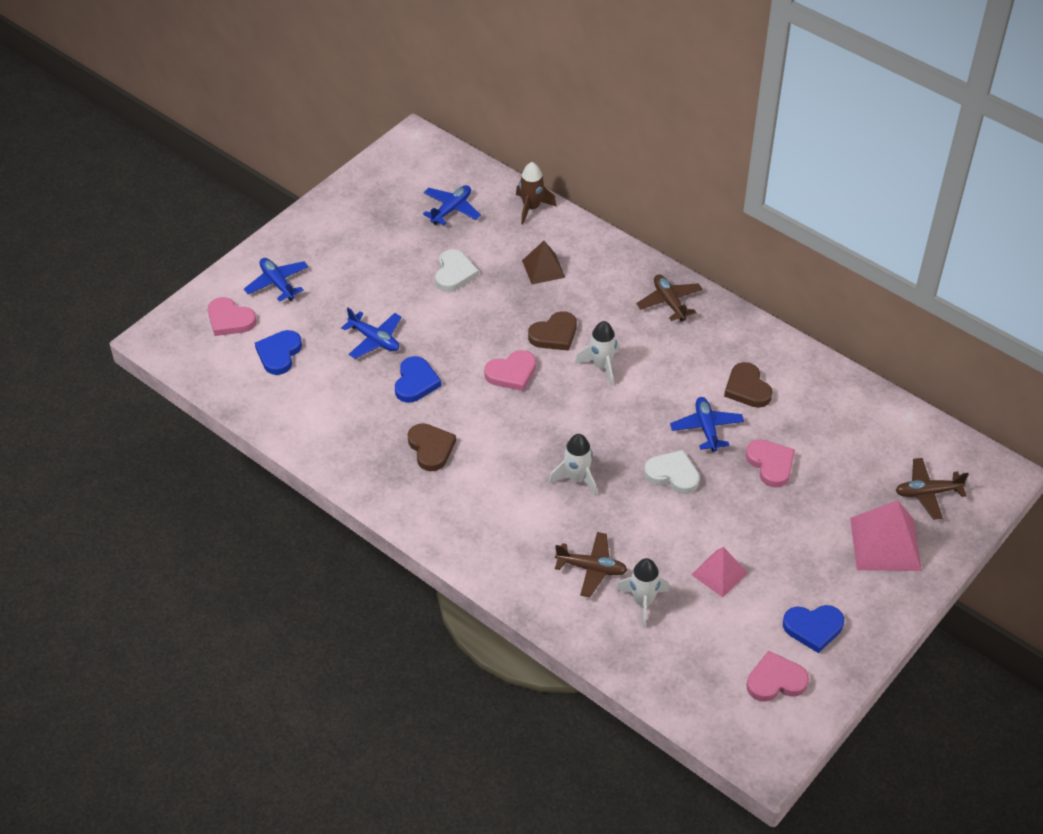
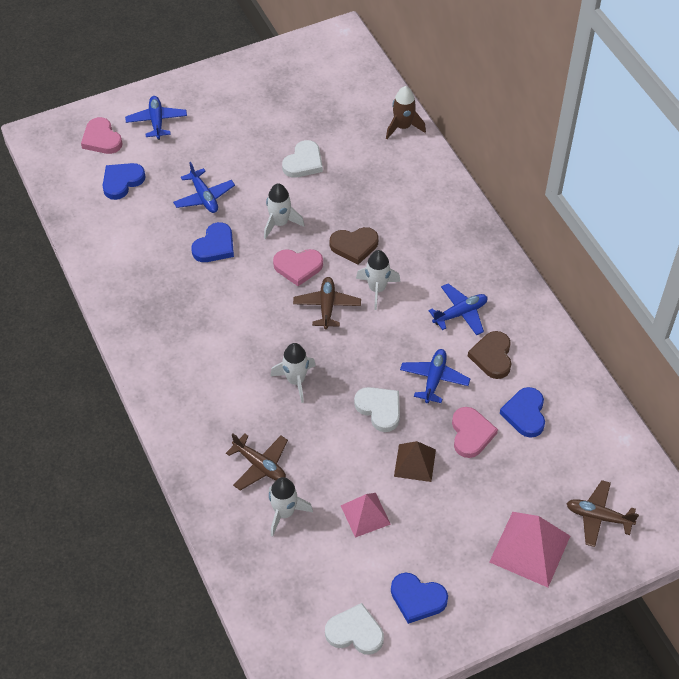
camera: 25 degrees right, 5 degrees up
brown heart [407,423,456,471] -> none
blue plane [423,185,481,225] -> blue plane moved to [428,283,487,335]
brown pyramid [522,241,565,284] -> brown pyramid moved to [394,441,436,482]
brown plane [636,274,703,322] -> brown plane moved to [293,277,361,329]
pink heart [747,651,809,702] -> white heart [325,603,384,655]
none -> white rocket [264,183,305,239]
none -> blue heart [500,387,545,438]

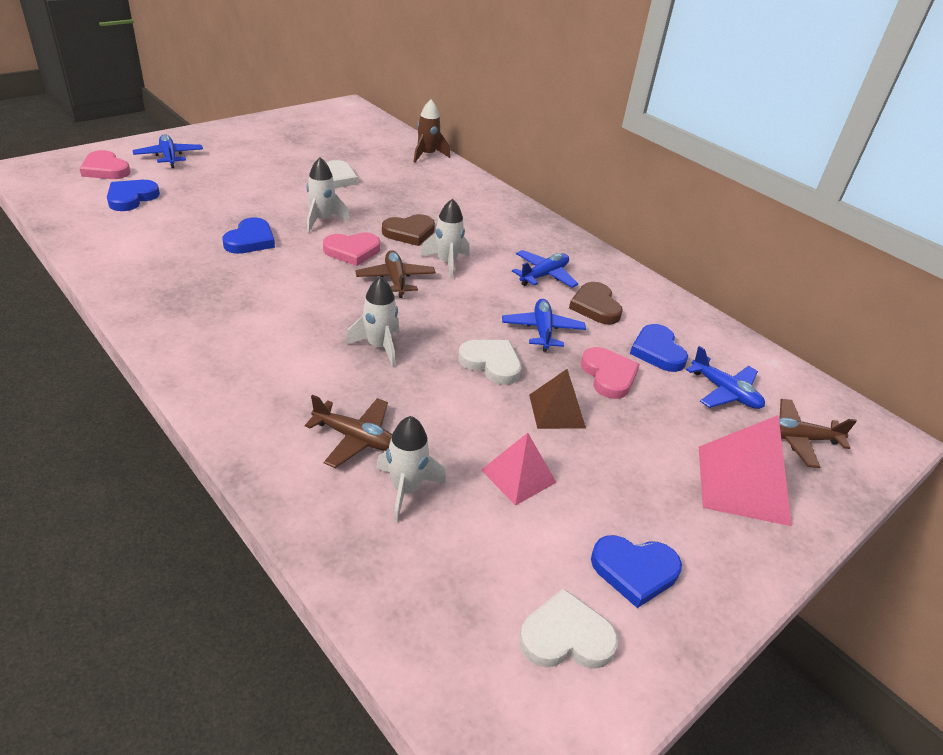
camera: 20 degrees left, 15 degrees down
blue plane [173,162,235,213] -> blue plane moved to [686,346,765,409]

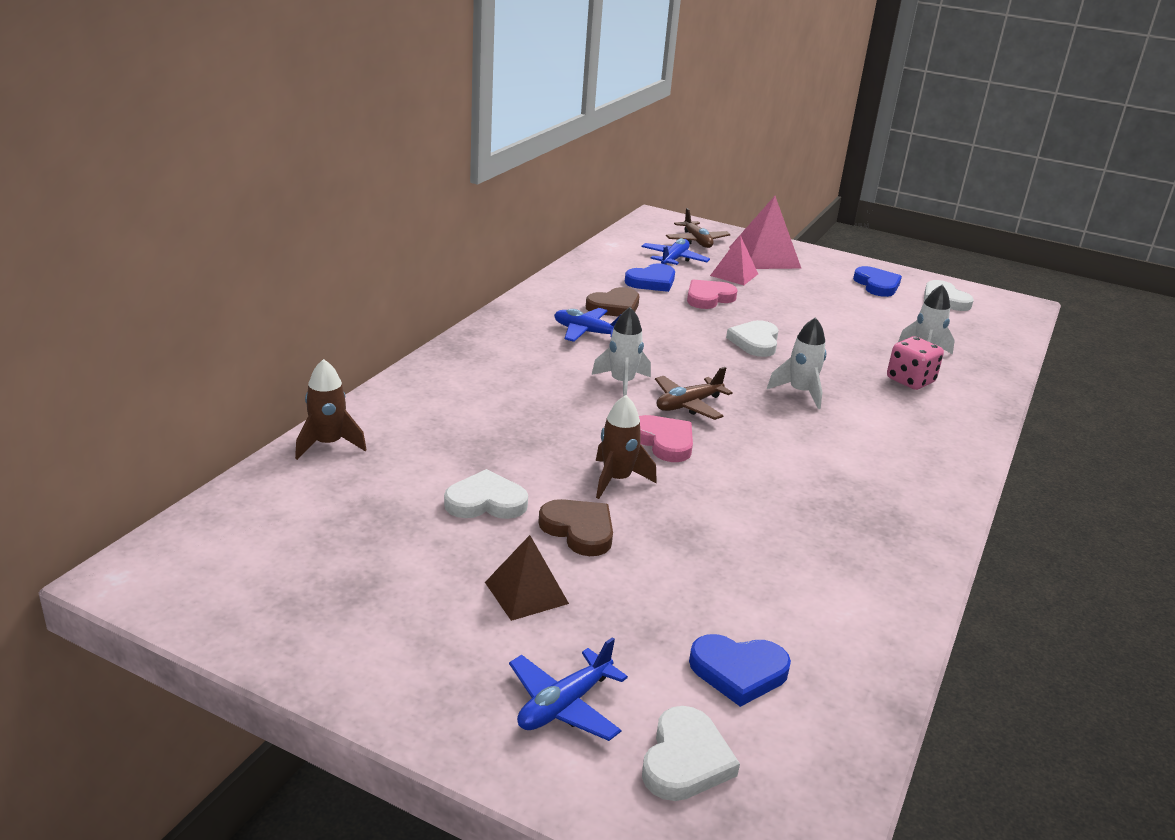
camera: 110 degrees left, 10 degrees down
pink heart [79,150,130,179] -> white heart [642,706,740,801]
blue heart [222,217,275,254] -> none
brown plane [305,395,392,468] -> pink dice [887,336,944,390]
white rocket [307,157,350,232] -> brown rocket [596,395,657,499]
brown heart [382,214,435,246] -> brown heart moved to [539,499,613,556]
pink pyramid [481,433,557,506] -> pink pyramid moved to [710,235,758,285]
blue plane [502,299,586,352] -> none
brown pyramid [529,369,586,429] -> brown pyramid moved to [485,535,569,621]

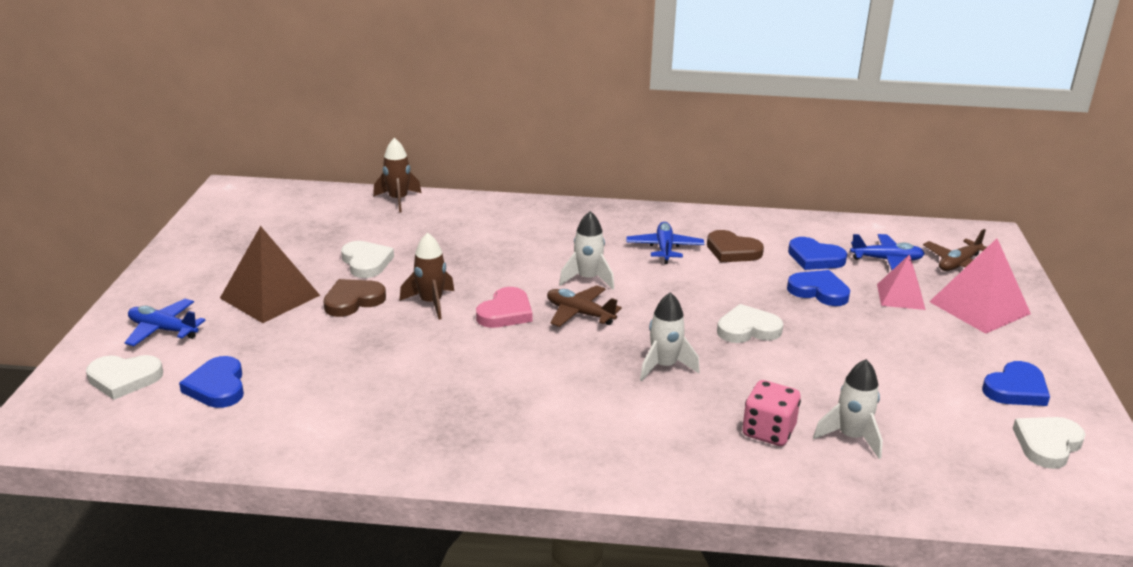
camera: 70 degrees right, 0 degrees up
brown pyramid [485,535,569,621] -> brown pyramid [220,226,320,323], size x1.60
brown heart [539,499,613,556] -> brown heart turned 150 degrees counterclockwise [323,279,386,317]
pink heart [687,280,738,309] -> blue heart [787,270,850,306]

